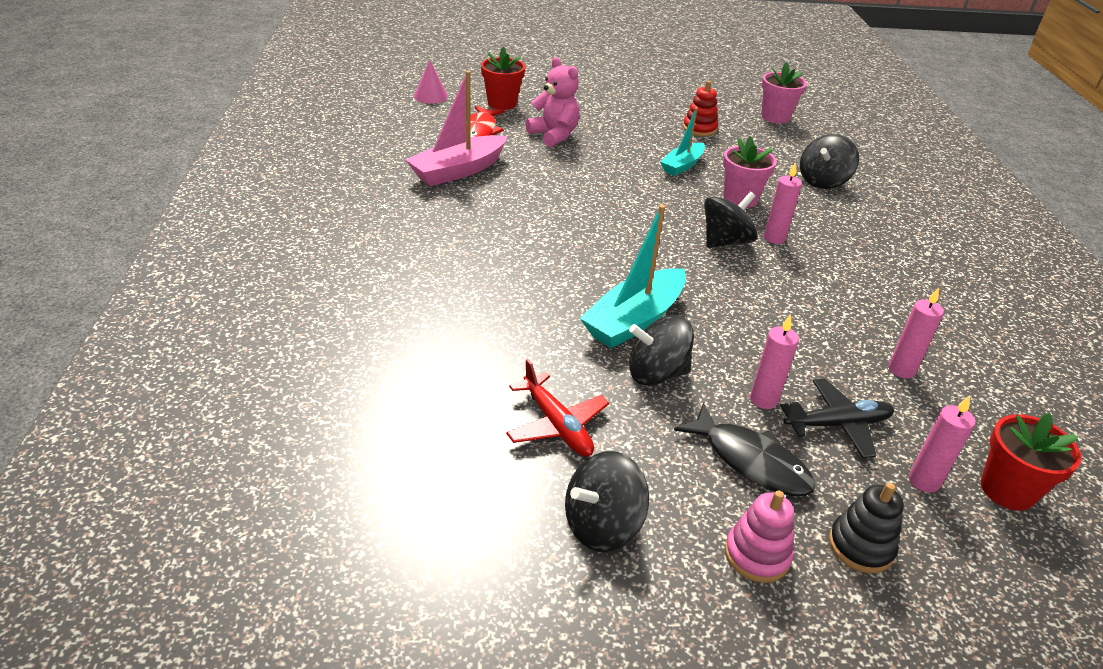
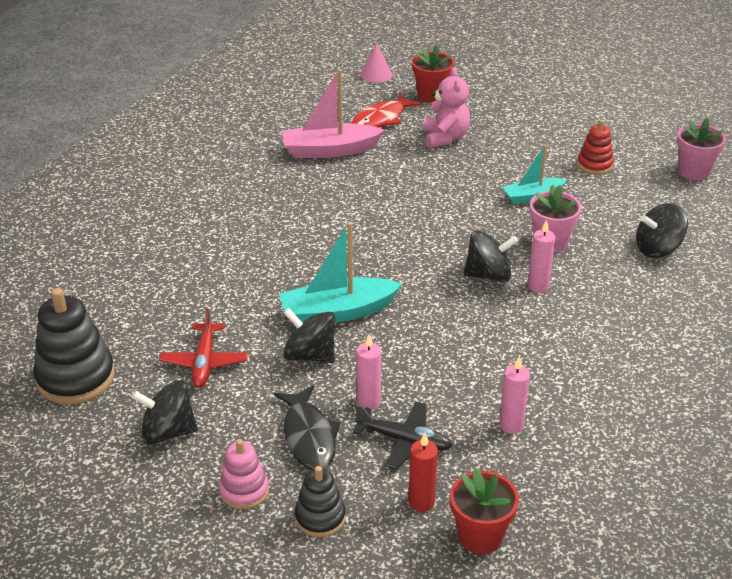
camera: 35 degrees right, 0 degrees up
pink candle [909,395,975,493] -> red candle [409,433,438,512]
none -> black stacking toy [33,288,115,405]

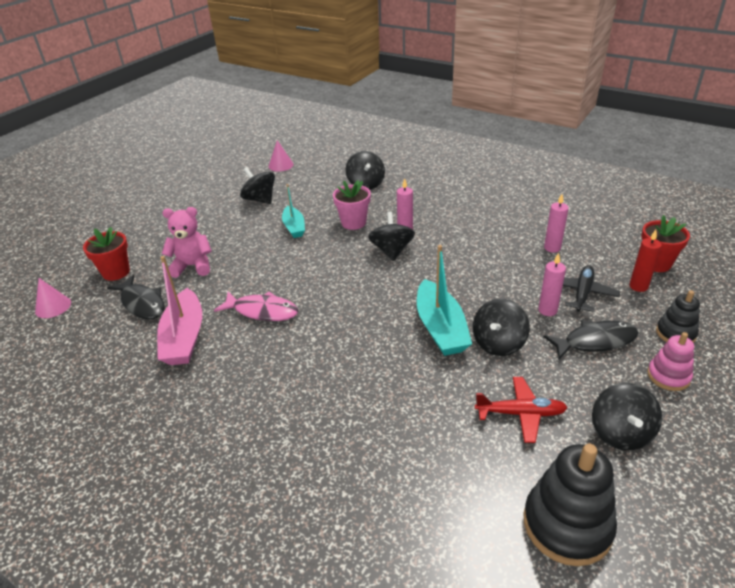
camera: 85 degrees left, 0 degrees up
red fish [351,93,422,128] -> black fish [107,275,165,319]
red stacking toy [577,120,614,174] -> black spinning top [240,167,275,204]
pink flower pot [677,118,726,180] -> pink cone [269,140,294,172]
none -> pink fish [214,292,298,321]

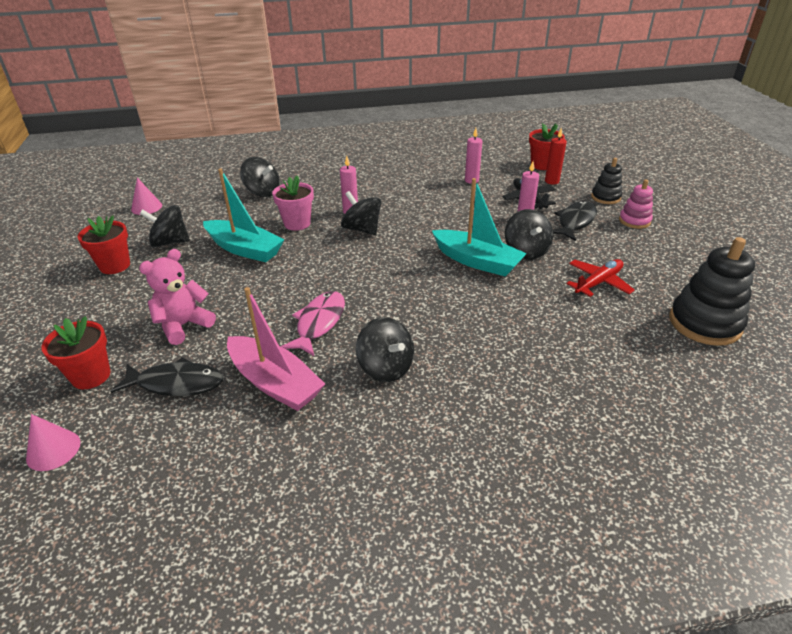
camera: 45 degrees left, 0 degrees up
pink fish [214,292,298,321] -> pink fish turned 45 degrees counterclockwise [281,291,345,356]
turquoise boat [282,184,305,238] -> turquoise boat [203,169,285,262], size x1.61
black spinning top [592,382,662,451] -> black spinning top moved to [356,317,414,382]
none -> red flower pot [78,216,130,274]

